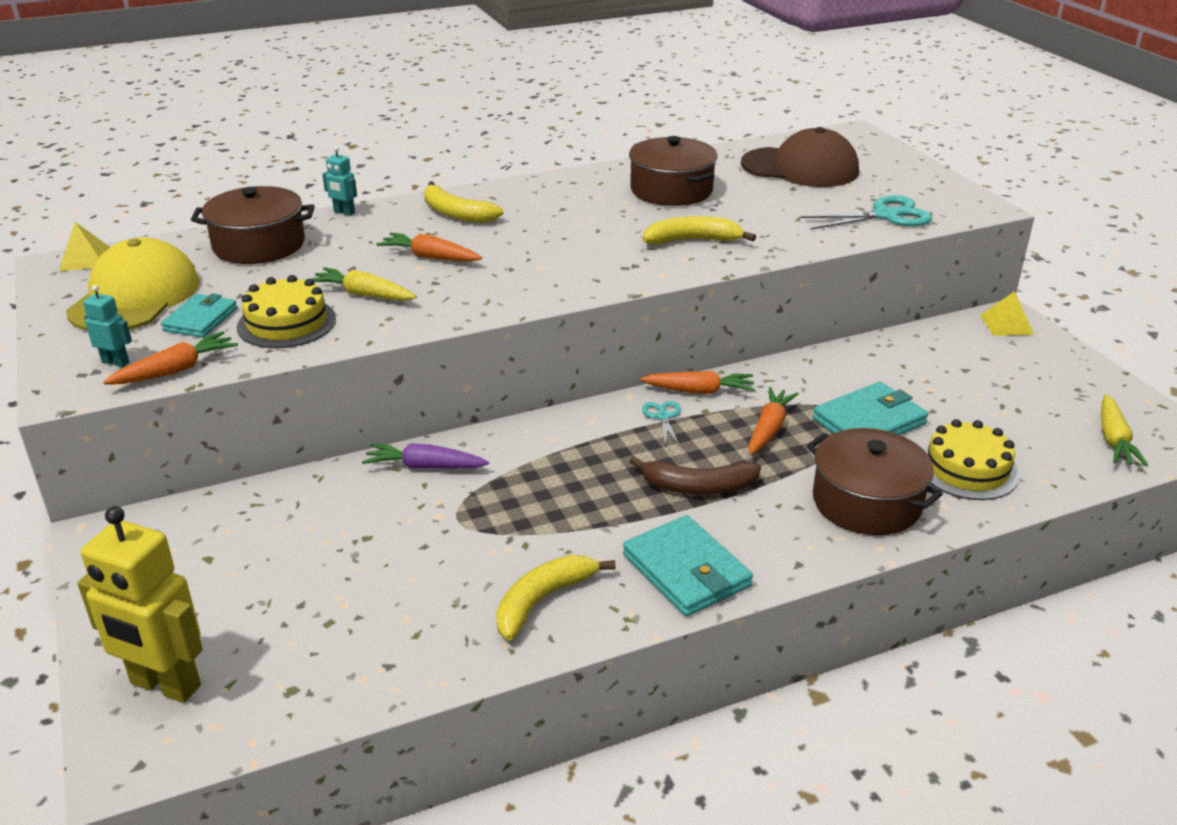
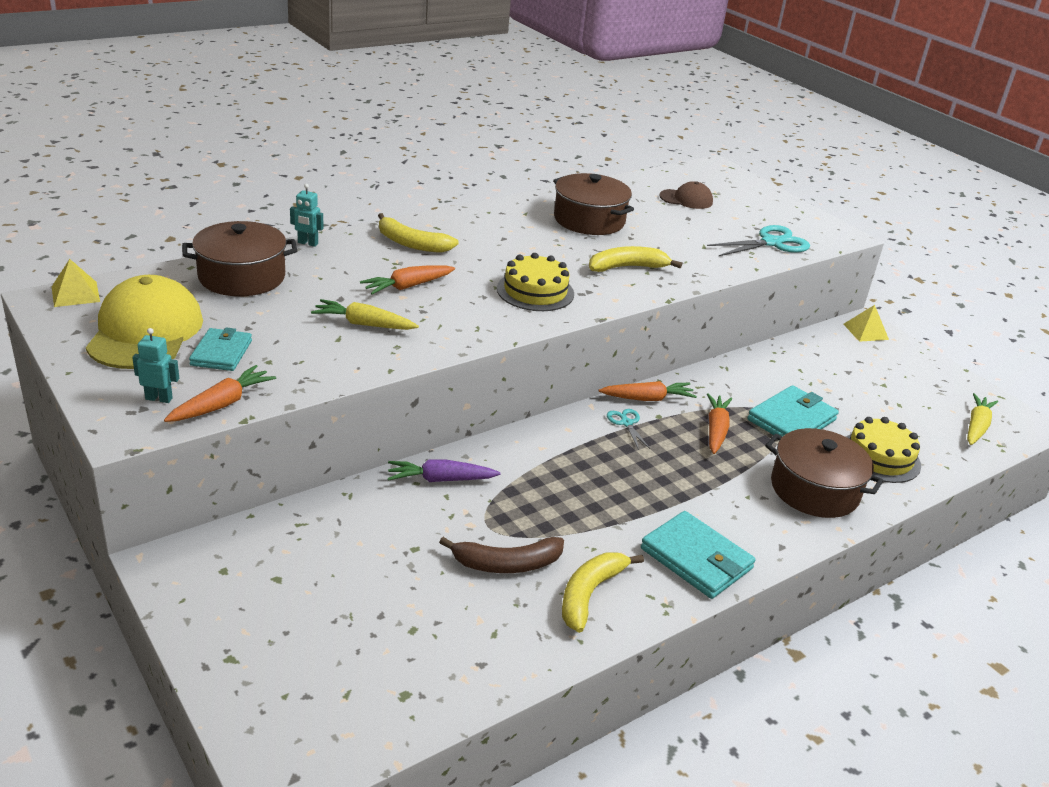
camera: 15 degrees left, 0 degrees up
yellow robot [78,506,203,703] -> none
yellow cake [237,275,336,348] -> yellow cake moved to [497,253,574,311]
orange carrot [377,232,482,262] -> orange carrot turned 45 degrees counterclockwise [360,265,455,294]
brown banana [629,456,761,495] -> brown banana moved to [439,537,564,573]
brown cap [741,127,859,187] -> brown cap [659,181,713,209], size x0.54
yellow carrot [1101,394,1148,466] -> yellow carrot turned 150 degrees counterclockwise [967,393,998,445]

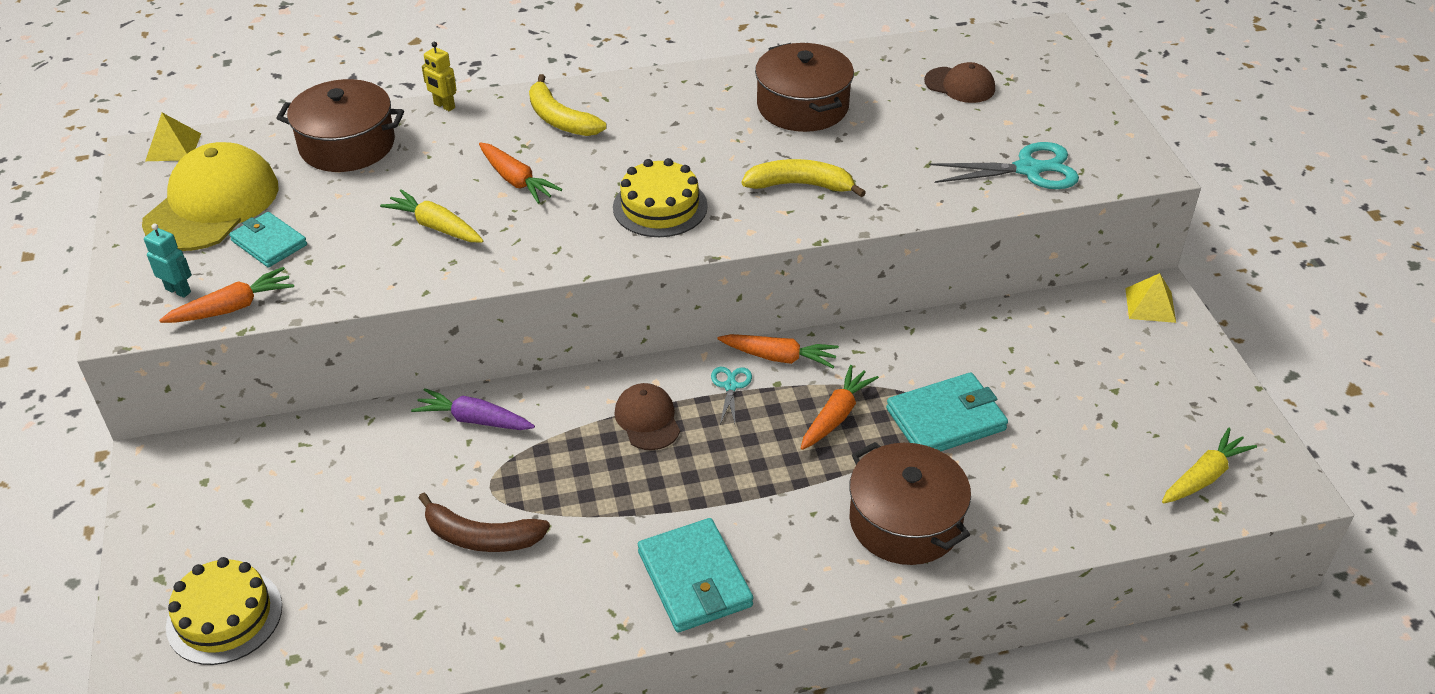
camera: 25 degrees right, 10 degrees up
turquoise wallet [189,327,252,371] -> turquoise wallet turned 75 degrees counterclockwise [229,212,307,268]
turquoise robot [290,184,323,247] -> yellow robot [422,42,457,112]
orange carrot [360,265,455,294] -> orange carrot turned 120 degrees counterclockwise [479,143,562,204]
yellow banana [562,553,644,633] -> none
yellow cake [846,417,921,483] -> yellow cake moved to [166,557,282,665]
none -> brown cap [614,383,680,450]

